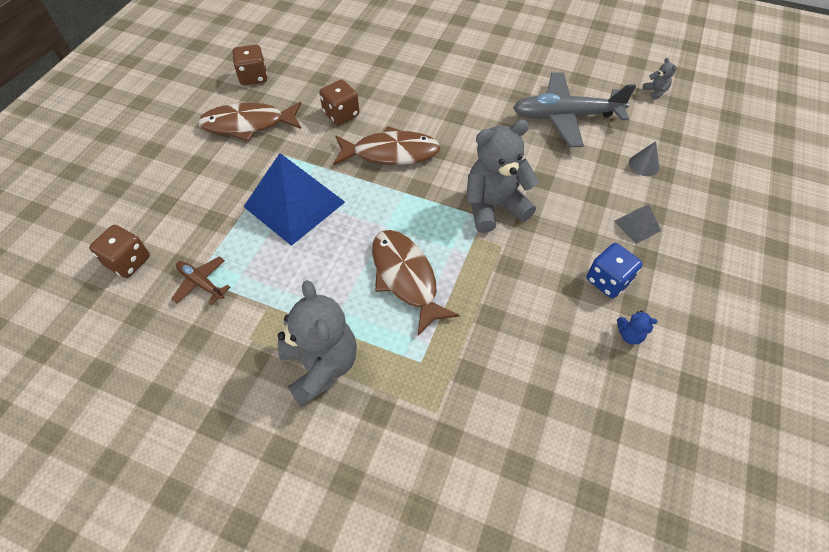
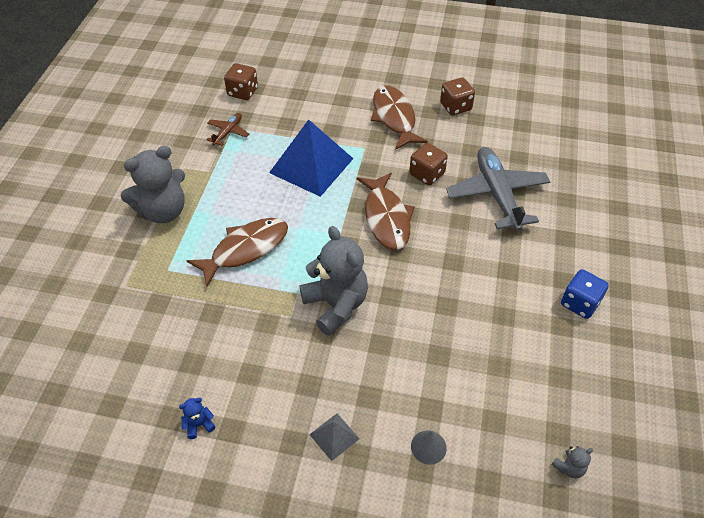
camera: 80 degrees right, 5 degrees down
grey plane [513,72,636,147] -> grey plane moved to [446,147,550,231]
blue dice [587,243,643,298] -> blue dice moved to [561,269,608,319]
blue teddy bear [617,310,657,345] -> blue teddy bear turned 60 degrees clockwise [179,398,216,439]

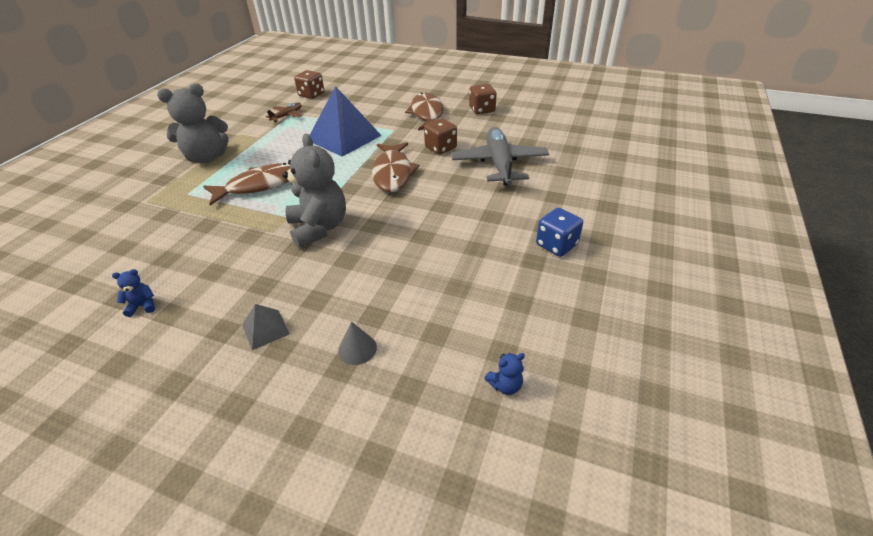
camera: 10 degrees right, 10 degrees down
grey teddy bear [551,446,593,478] -> blue teddy bear [484,353,525,395]

